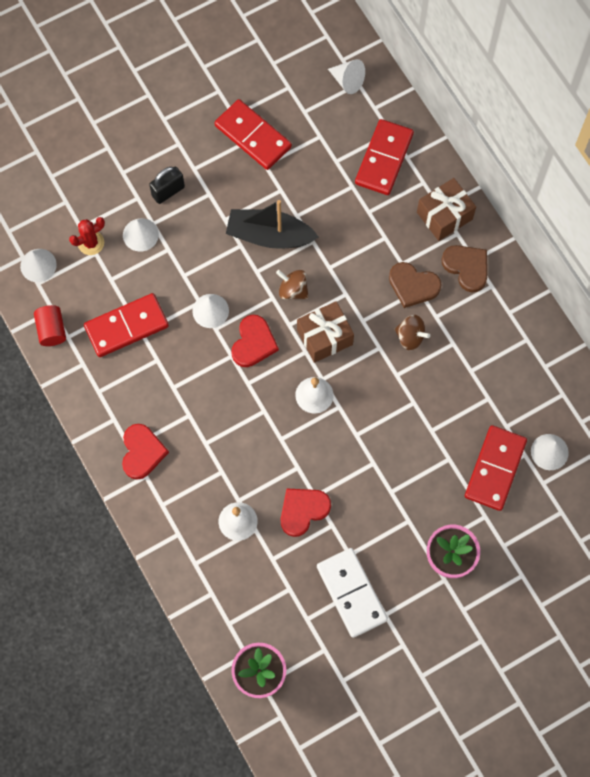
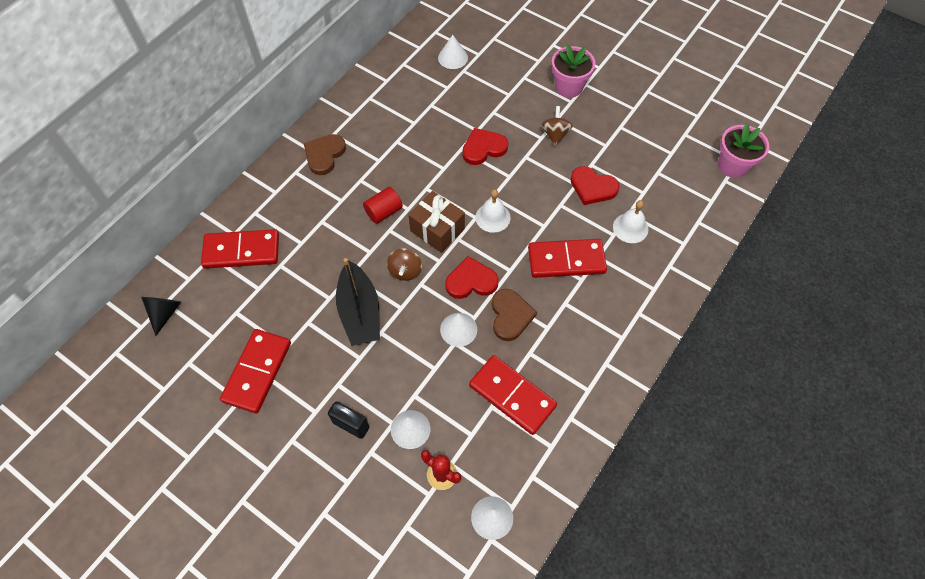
camera: 115 degrees left, 10 degrees down
red cylinder [34,305,66,346] -> red cylinder moved to [363,187,403,224]
red heart [122,424,169,480] -> red heart moved to [462,128,509,165]
white domino [317,548,388,638] -> none
white cone [328,59,365,94] -> black cone [141,297,181,336]
brown heart [389,262,442,308] -> brown heart moved to [492,289,537,341]
brown spinning top [394,315,430,350] -> brown spinning top moved to [541,106,573,146]
brown gift [417,178,476,241] -> none
red domino [465,425,527,511] -> red domino moved to [528,239,607,278]

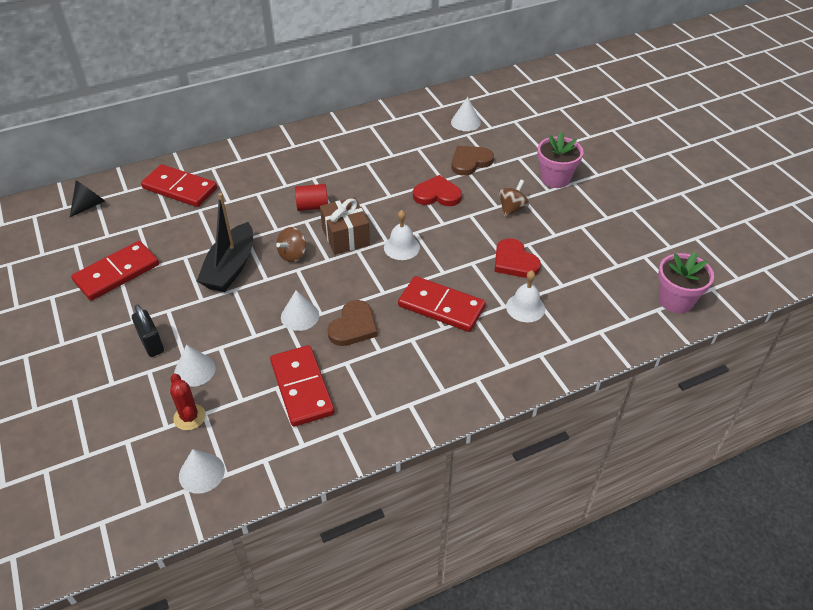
camera: 30 degrees right, 15 degrees down
brown heart [304,134,346,175] -> brown heart moved to [451,146,494,176]
red heart [445,256,498,299] -> none

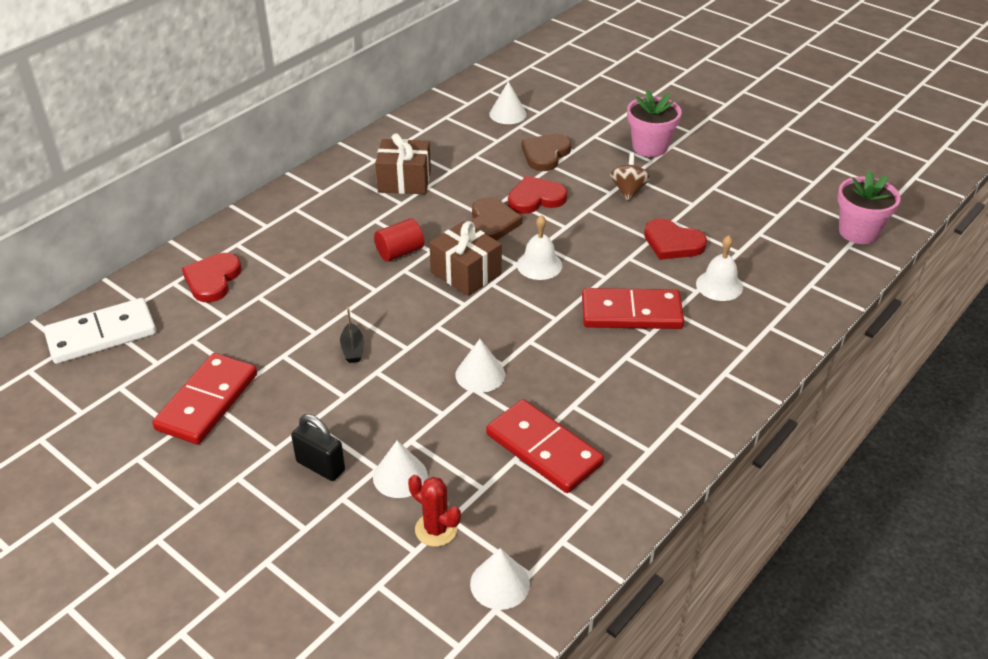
camera: 25 degrees left, 5 degrees down
black cone [70,180,105,217] -> white domino [44,298,156,364]
red domino [141,164,217,207] -> red heart [182,253,242,302]
black boat [197,193,253,292] -> black boat [340,307,364,363], size x0.43
brown spinning top [276,227,306,262] -> none
brown heart [327,300,378,346] -> brown heart moved to [471,197,522,240]
none -> brown gift [375,133,431,194]

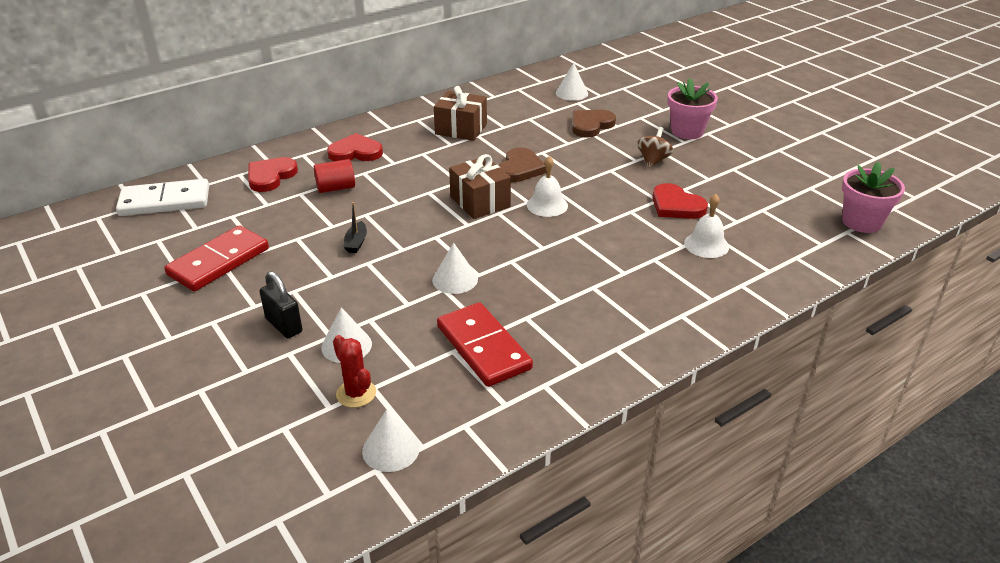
camera: 15 degrees right, 5 degrees down
red cylinder [374,218,424,261] -> red cylinder moved to [314,159,355,193]
red heart [508,176,567,214] -> red heart moved to [327,133,383,161]
red domino [582,288,684,329] -> none

